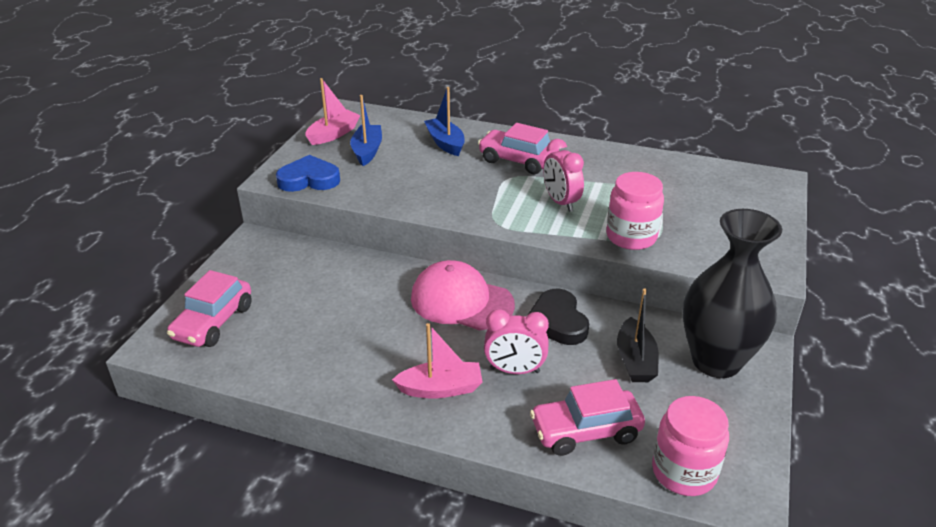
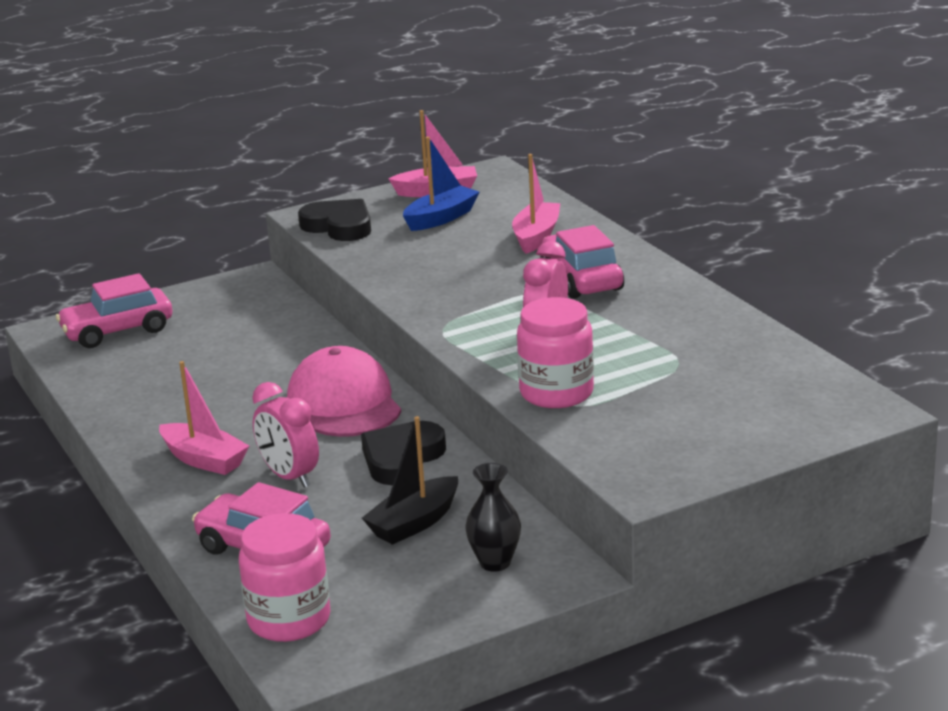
camera: 45 degrees right, 10 degrees down
blue heart [276,155,340,192] -> black heart [298,199,371,241]
blue boat [424,87,465,156] -> pink boat [512,154,560,254]
black vase [683,209,782,378] -> black vase [465,463,521,572], size x0.45

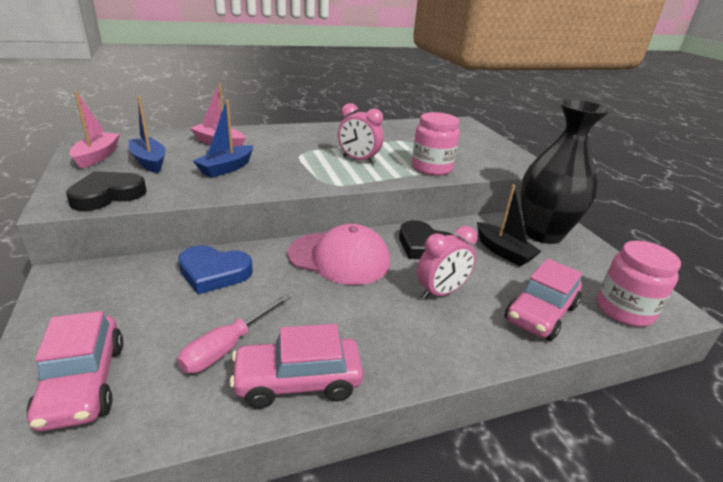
camera: 85 degrees left, 5 degrees up
pink boat [159,361,249,475] -> none
pink cap [287,346,401,437] -> pink cap turned 150 degrees counterclockwise [288,224,390,285]
black vase [465,463,521,572] -> black vase [521,99,611,244], size x2.23
pink car [541,225,624,299] -> pink car moved to [230,324,363,409]
none -> pink screwdriver [177,294,291,373]
none -> blue heart [178,245,253,294]
none -> blue boat [193,100,253,178]

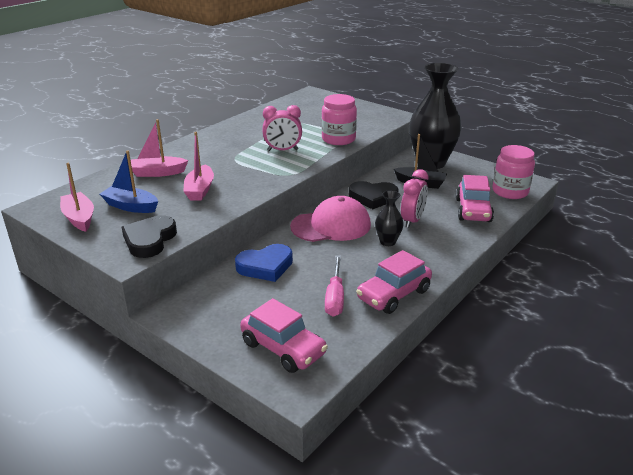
camera: 30 degrees left, 0 degrees up
blue boat [193,100,253,178] -> pink boat [183,132,214,201]
none -> black vase [375,190,404,246]

